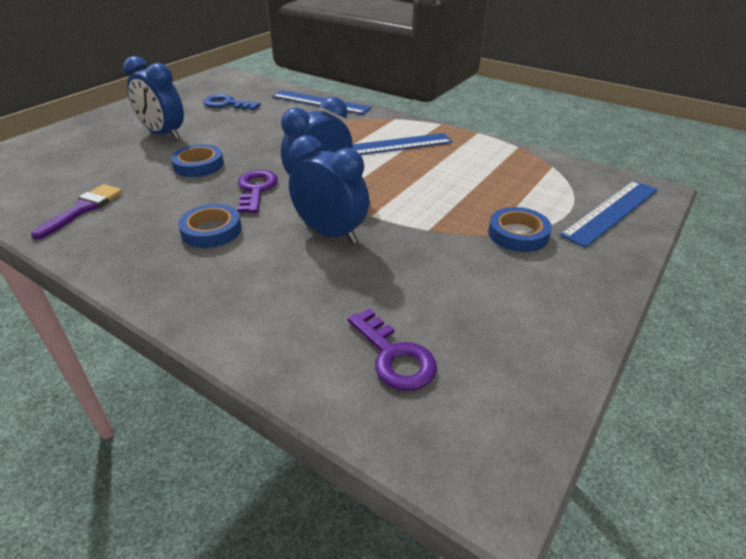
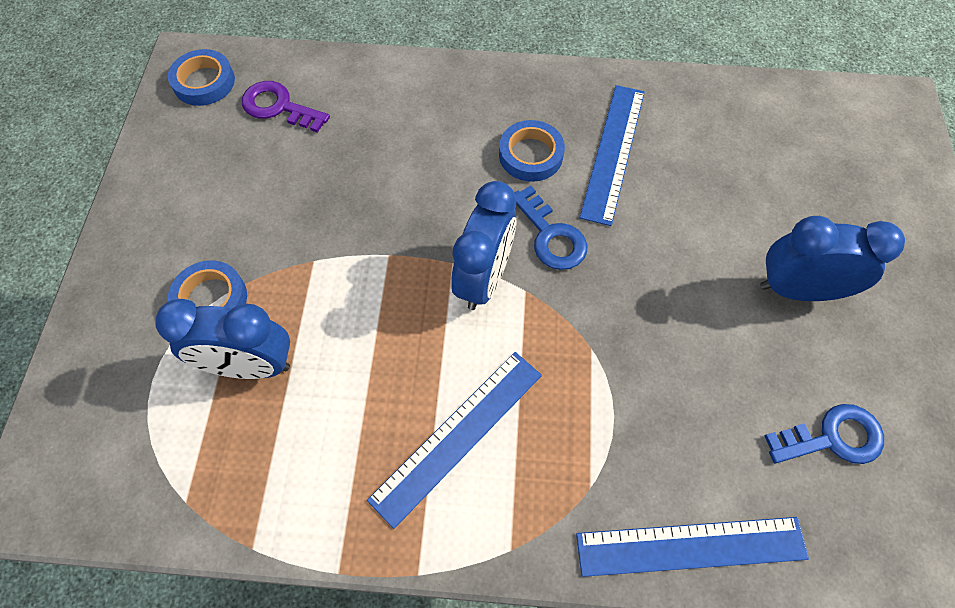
camera: 150 degrees right, 25 degrees up
purple brush [31,184,123,240] -> none
blue tape [171,144,224,177] -> blue tape moved to [168,49,235,106]
purple key [237,170,278,213] -> blue key [514,185,587,270]
blue clock [289,135,370,244] -> blue clock moved to [155,299,290,379]
blue ruler [559,180,658,248] -> blue ruler moved to [580,85,645,226]

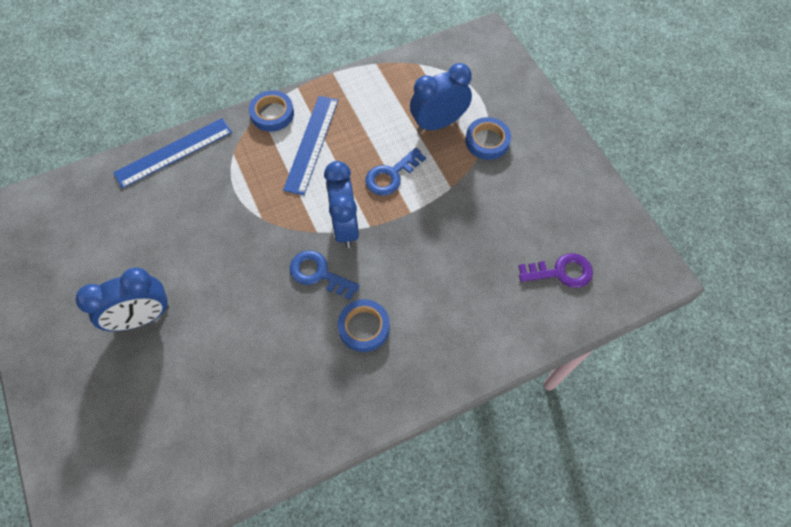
camera: 150 degrees right, 0 degrees up
blue tape [168,49,235,106] -> blue tape moved to [249,90,294,132]
blue ruler [580,85,645,226] -> none
blue key [765,404,884,464] -> blue key moved to [365,148,426,196]

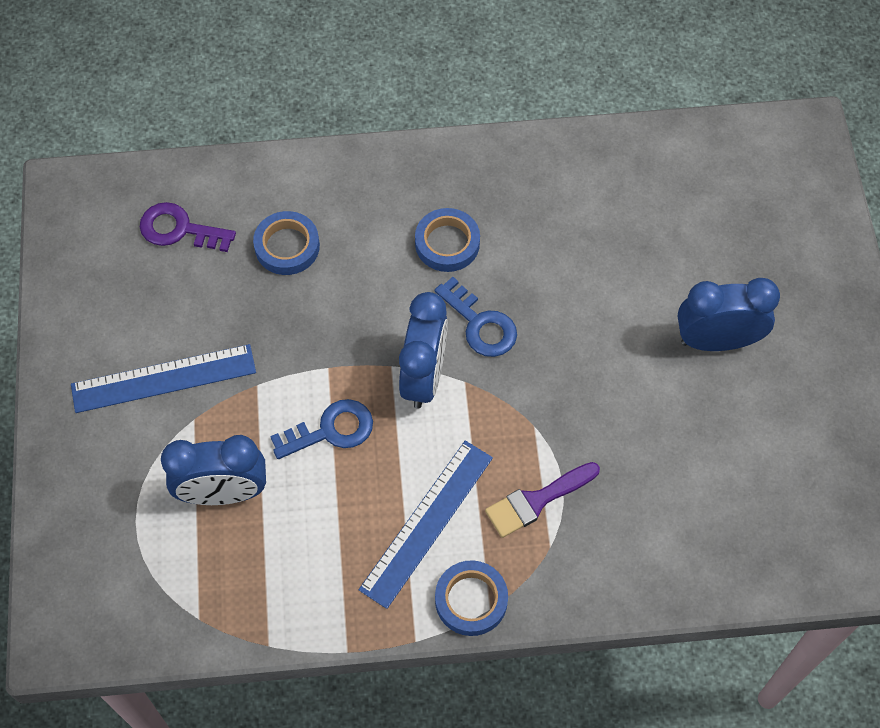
camera: 160 degrees left, 0 degrees up
blue ruler [113,118,232,188] -> blue ruler moved to [71,344,256,413]
blue tape [465,117,511,160] -> blue tape moved to [253,211,320,275]
none -> purple brush [485,462,600,538]

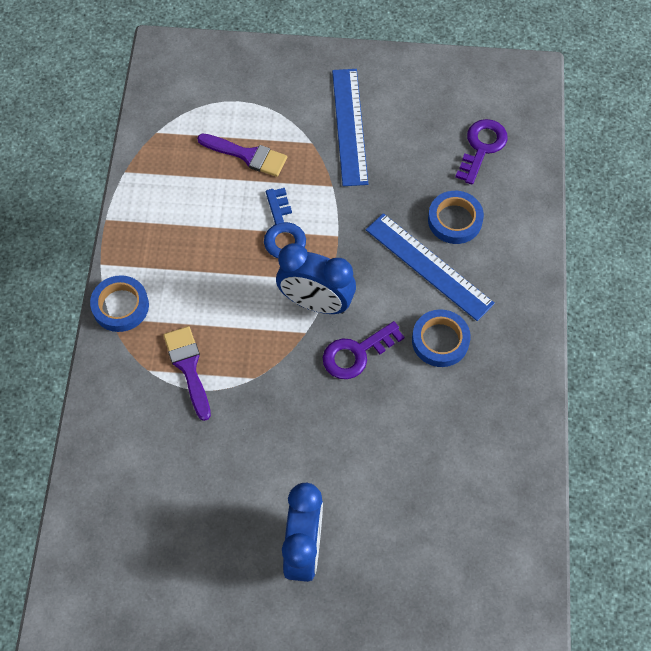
camera: 100 degrees right, 0 degrees up
blue clock [161,435,266,505] -> purple brush [197,133,287,177]
blue ruler [359,441,493,609] -> blue ruler moved to [366,213,495,321]
blue key [435,277,517,357] -> purple key [323,321,404,379]

